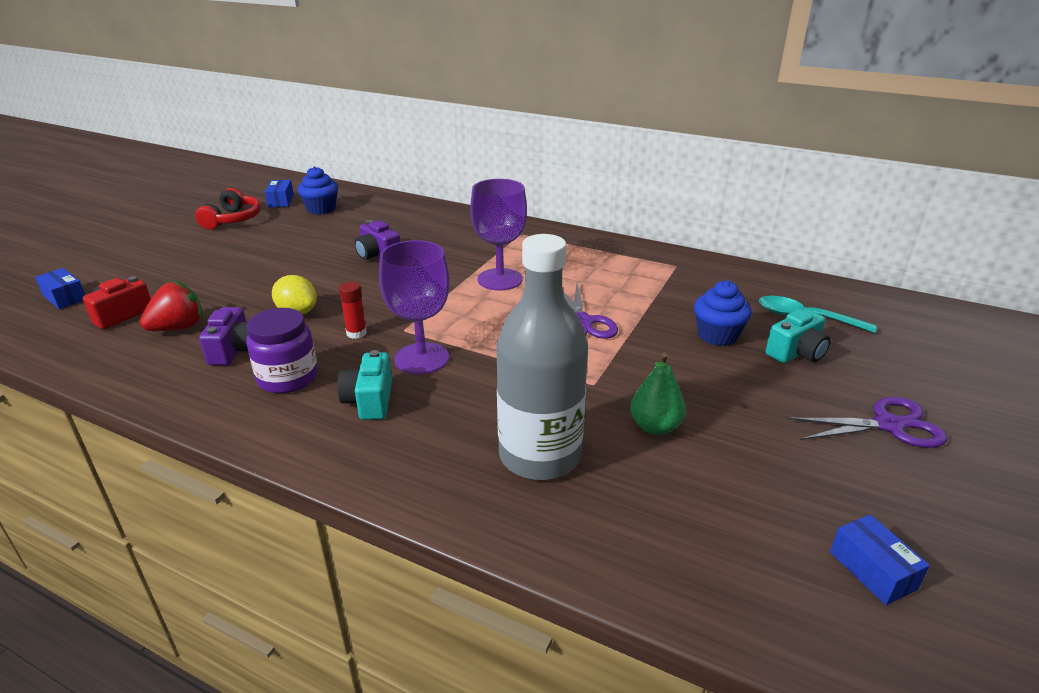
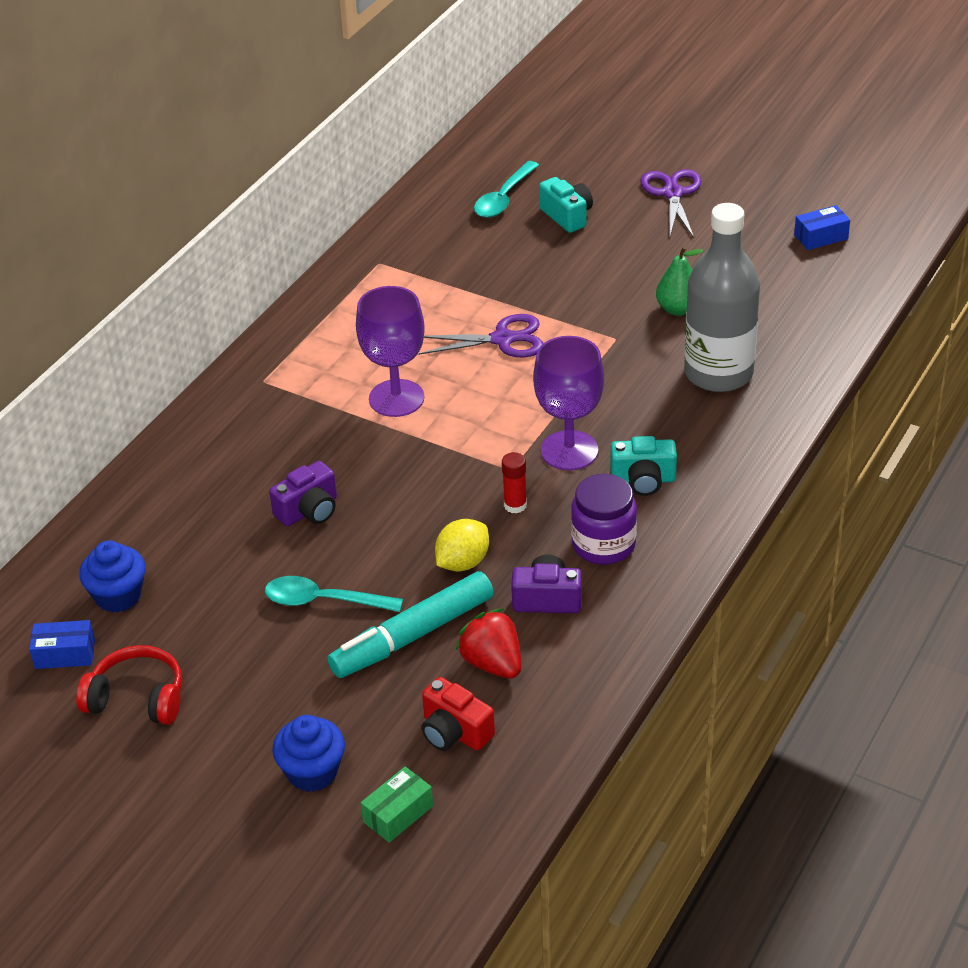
camera: 85 degrees left, 10 degrees up
blue box [35,268,85,309] -> green box [361,767,433,843]
blue cupcake [694,281,752,346] -> blue cupcake moved to [272,715,345,792]
none -> turquoise spoon [265,576,403,612]
none -> turquoise marker [327,571,494,678]

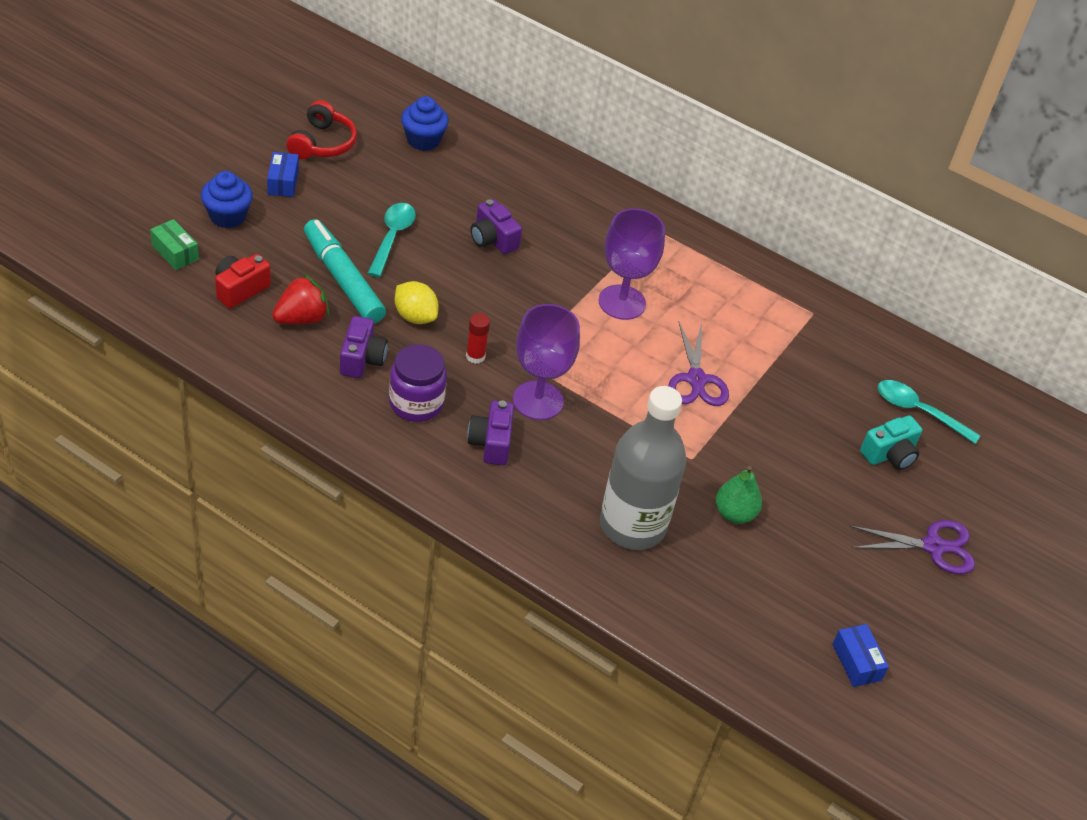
camera: 85 degrees right, 5 degrees up
blue box [29,620,95,669] -> blue box moved to [267,152,299,197]
turquoise camera [611,436,677,496] -> purple camera [467,400,514,465]

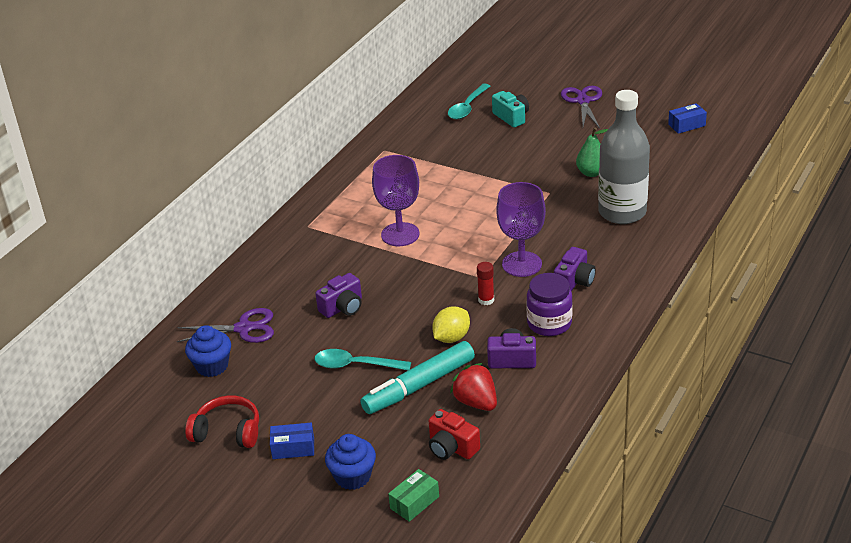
camera: 85 degrees left, 10 degrees down
purple camera [467,400,514,465] -> purple camera turned 60 degrees counterclockwise [554,247,596,291]
purple scissors [668,321,729,406] -> purple scissors moved to [177,308,274,343]

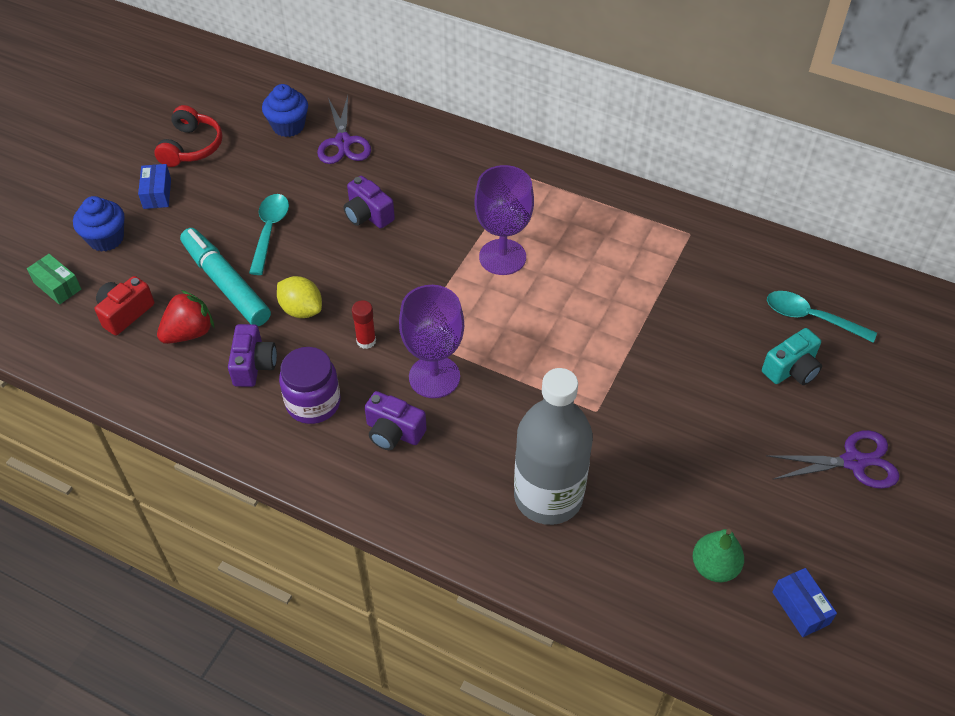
camera: 85 degrees right, 15 degrees up
green pear [576,127,608,177] -> green pear moved to [693,529,744,582]

